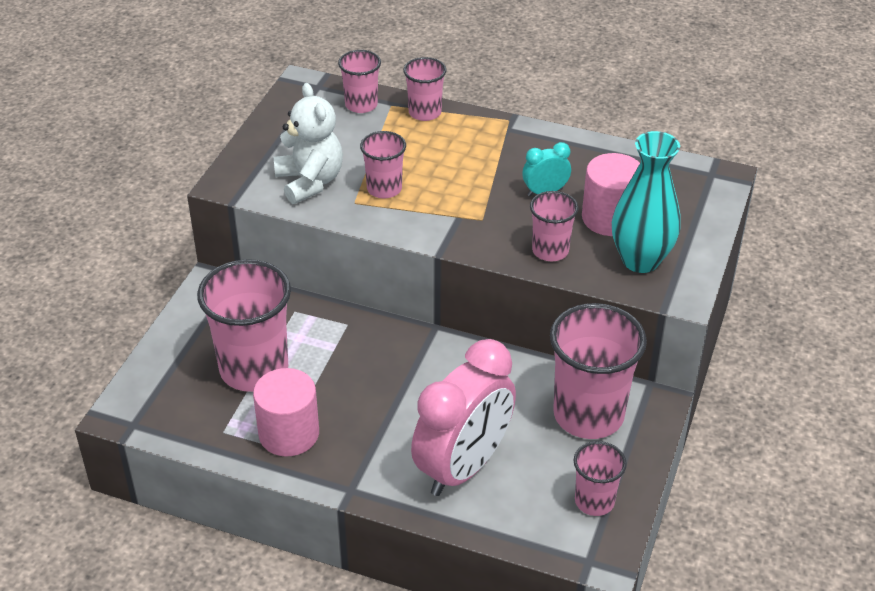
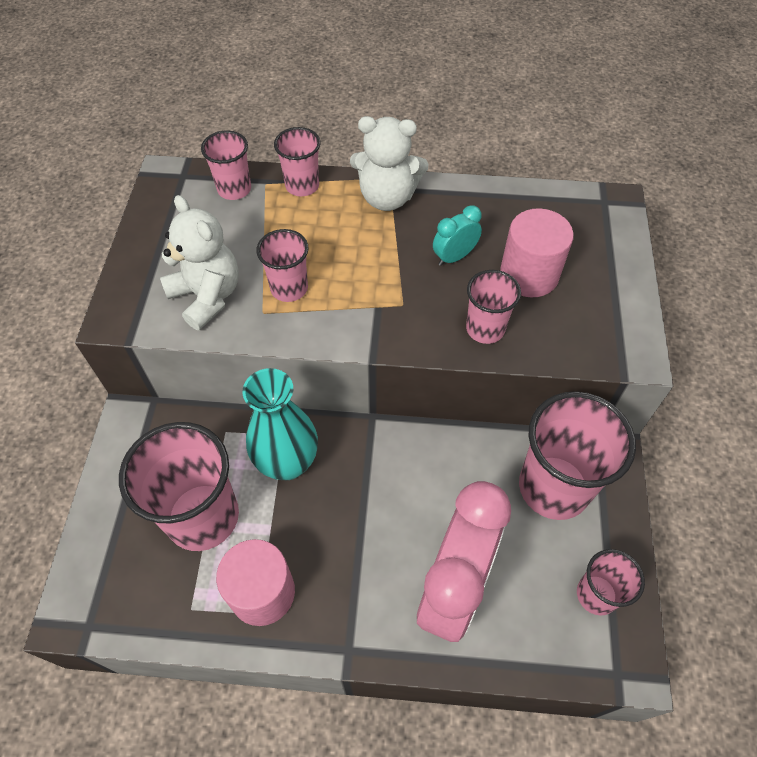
camera: 15 degrees left, 15 degrees up
turquoise vase [612,131,681,273] -> turquoise vase moved to [243,368,318,480]
none -> white teddy bear [350,116,428,211]

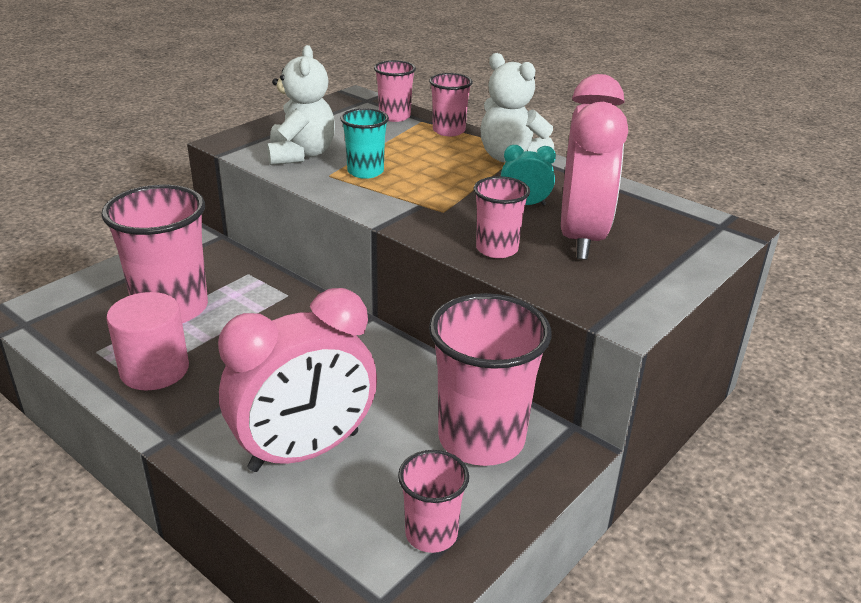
camera: 35 degrees right, 25 degrees down
turquoise vase [243,368,318,480] -> none
pink cup [256,229,308,302] -> turquoise cup [340,108,389,179]
pink cylinder [500,208,574,297] -> pink clock [561,74,628,260]

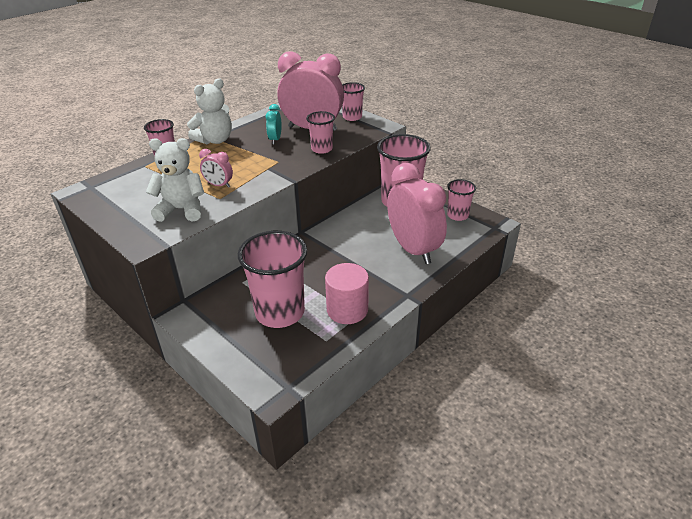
camera: 85 degrees left, 5 degrees up
turquoise cup [340,108,389,179] -> pink clock [199,149,233,188]
pink cup [374,60,416,122] -> pink cup moved to [342,82,365,121]

